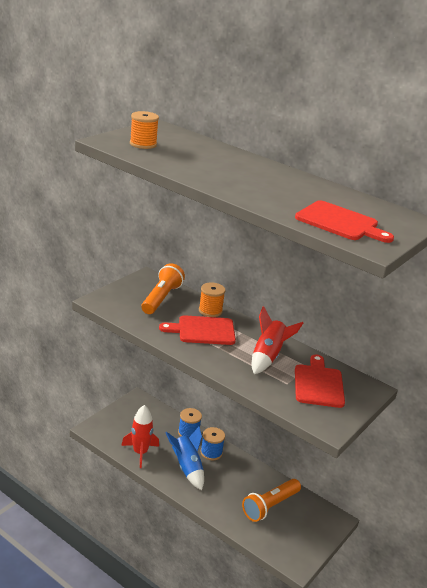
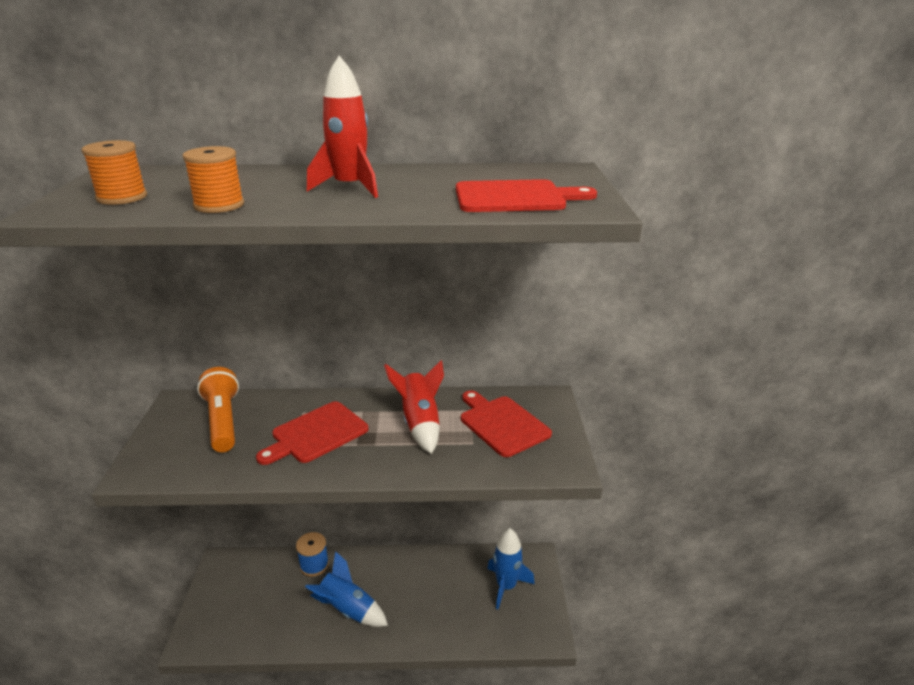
camera: 35 degrees left, 0 degrees up
red rocket [121,405,159,468] -> red rocket moved to [307,56,378,198]
orange spool [199,282,226,317] -> orange spool moved to [182,146,244,213]
blue spool [200,427,225,460] -> none
orange flashlight [242,479,301,522] -> none
none -> blue rocket [487,528,535,609]

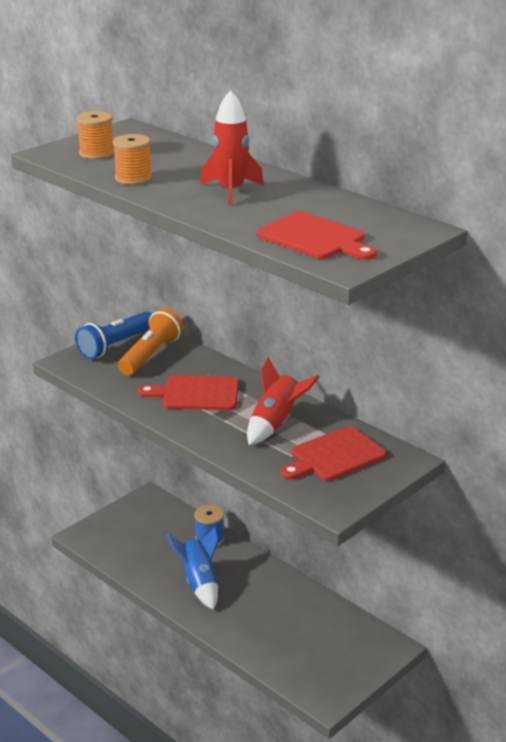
camera: 45 degrees right, 0 degrees up
red cutting board [461,390,552,457] -> red cutting board turned 135 degrees counterclockwise [281,426,386,481]
blue rocket [487,528,535,609] -> none
none -> blue flashlight [75,311,152,359]

